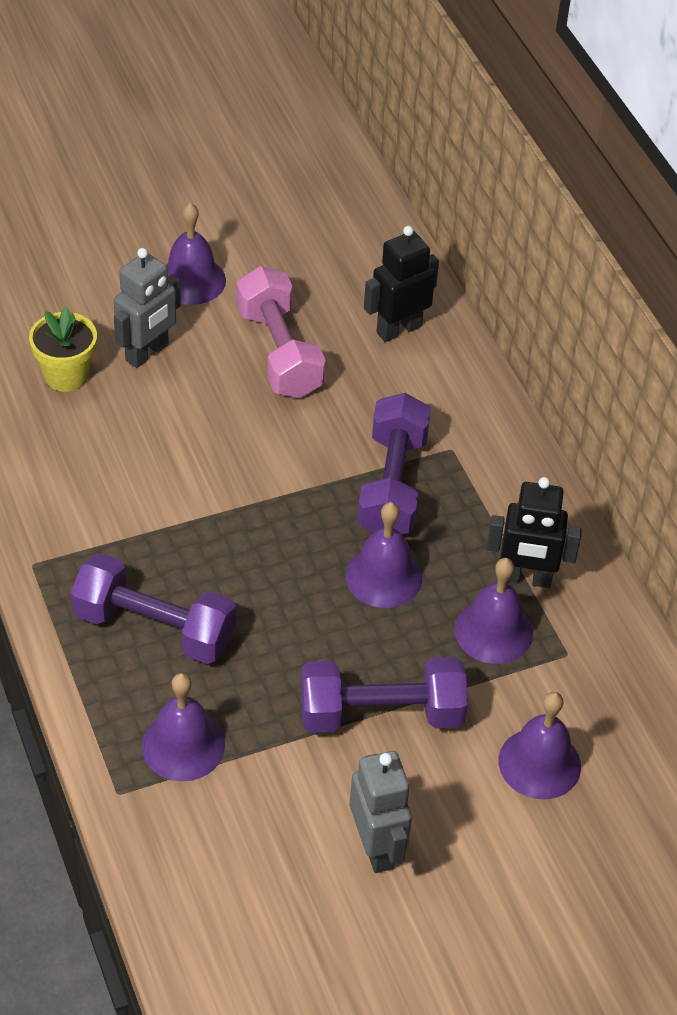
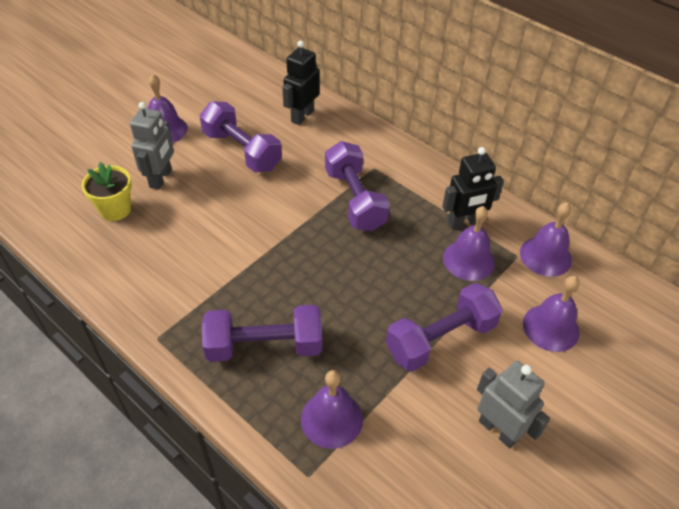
camera: 25 degrees left, 0 degrees up
pink dumbbell [236,266,326,398] -> purple dumbbell [200,101,282,172]
purple bell [345,502,422,608] -> purple bell moved to [520,202,572,277]

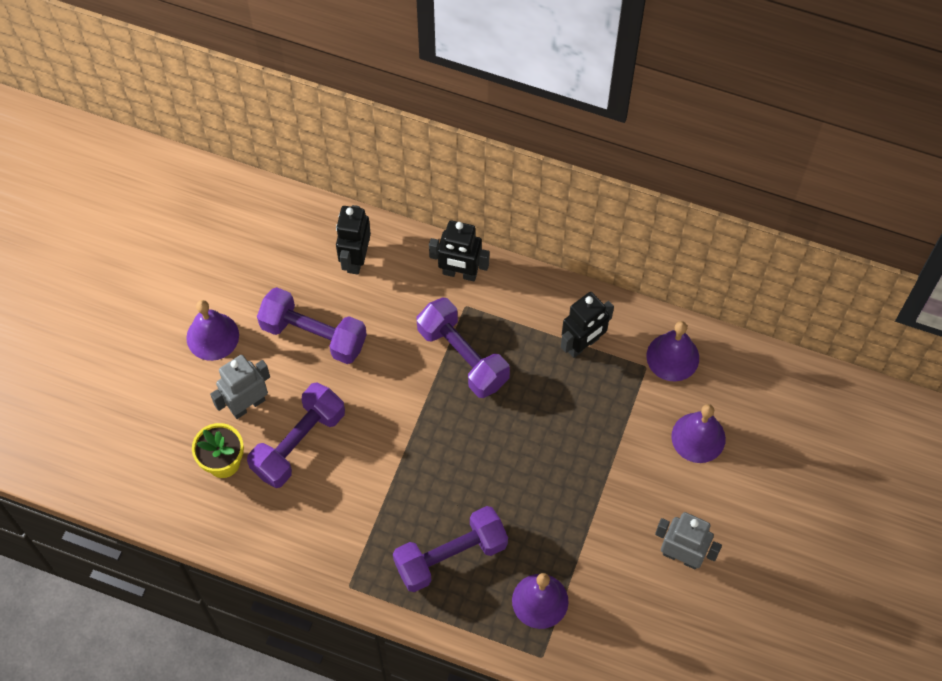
camera: 20 degrees left, 15 degrees up
grey robot [130,102,174,190] -> grey robot turned 120 degrees counterclockwise [210,355,270,419]
purple dumbbell [386,283,503,372] -> purple dumbbell moved to [247,382,345,488]
purple bell [443,206,495,281] -> none
none -> black robot [429,220,489,281]

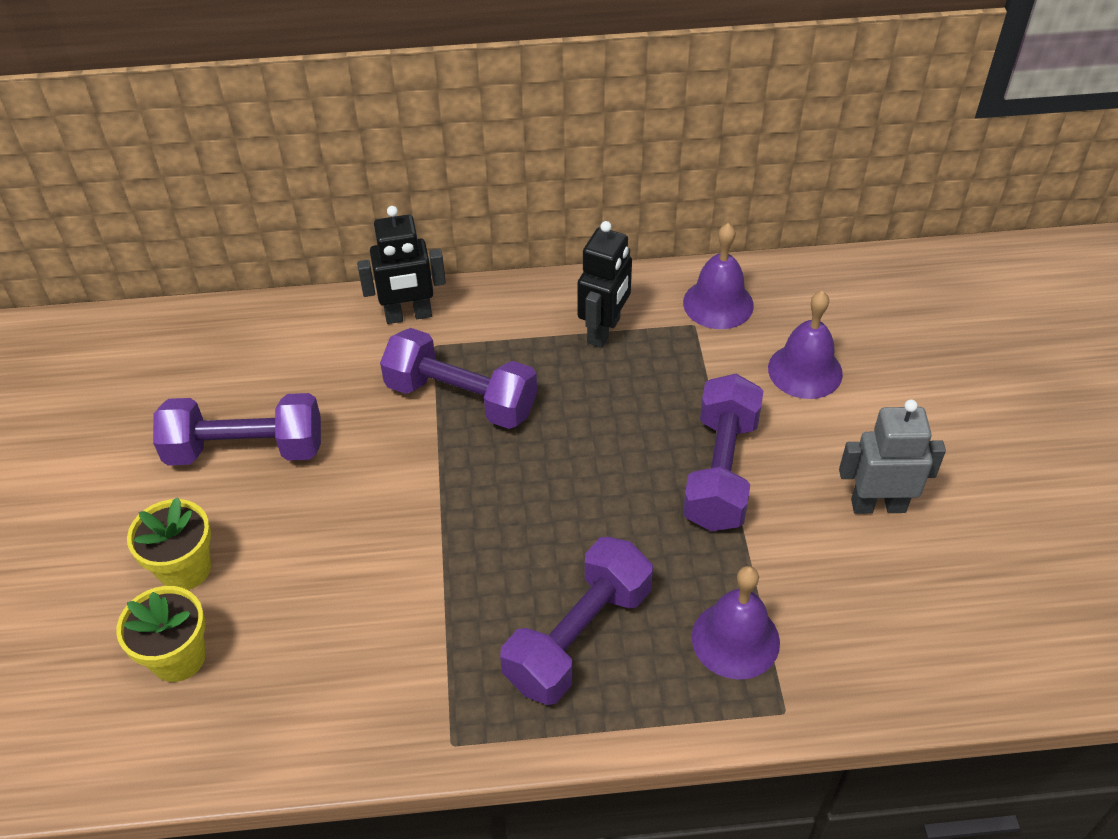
camera: 25 degrees left, 15 degrees down
purple bell [186,300,239,361] -> none
grey robot [210,355,270,419] -> yellow flower pot [127,497,211,590]
purple dumbbell [247,382,345,488] -> purple dumbbell moved to [683,374,764,531]
black robot [336,205,371,275] -> none

